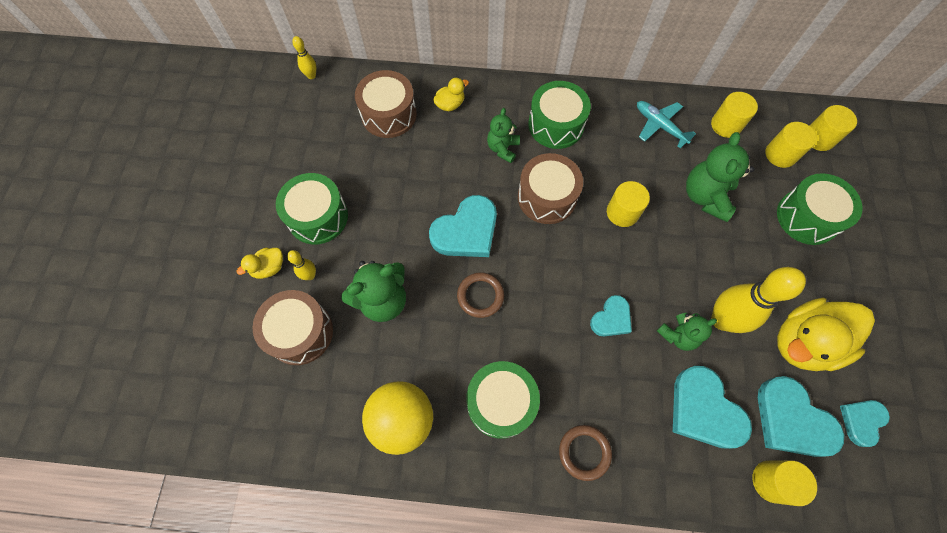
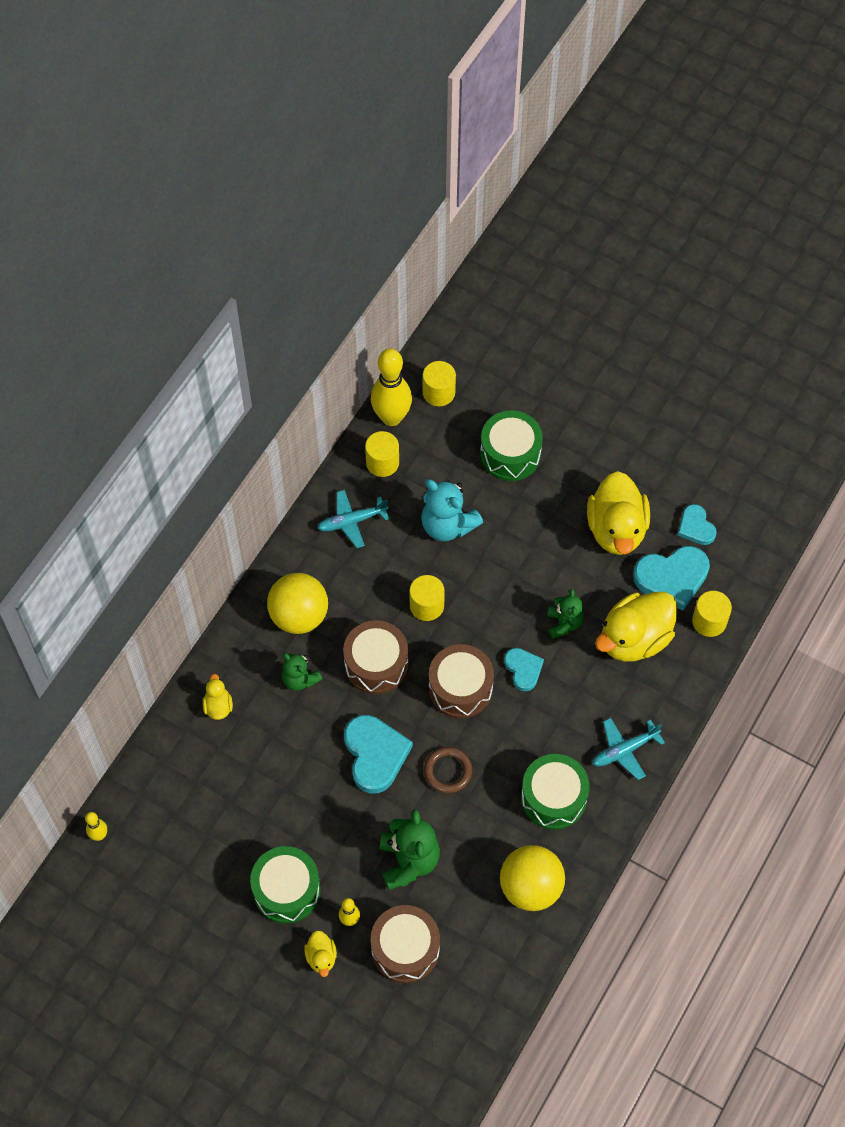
camera: 65 degrees left, 5 degrees down
brown drum [355,70,417,138] -> brown drum moved to [429,644,494,718]
green drum [528,81,591,149] -> yellow ball [267,573,328,634]
brown ring [559,425,612,481] -> turquoise plane [593,718,665,780]
turquoise heart [673,366,752,449] -> yellow duck [595,592,678,662]
green teddy bear [686,132,754,222] -> turquoise teddy bear [421,479,483,541]
yellow bowling pin [711,267,806,333] -> yellow bowling pin moved to [371,349,412,426]
yellow cylinder [765,122,817,168] -> none

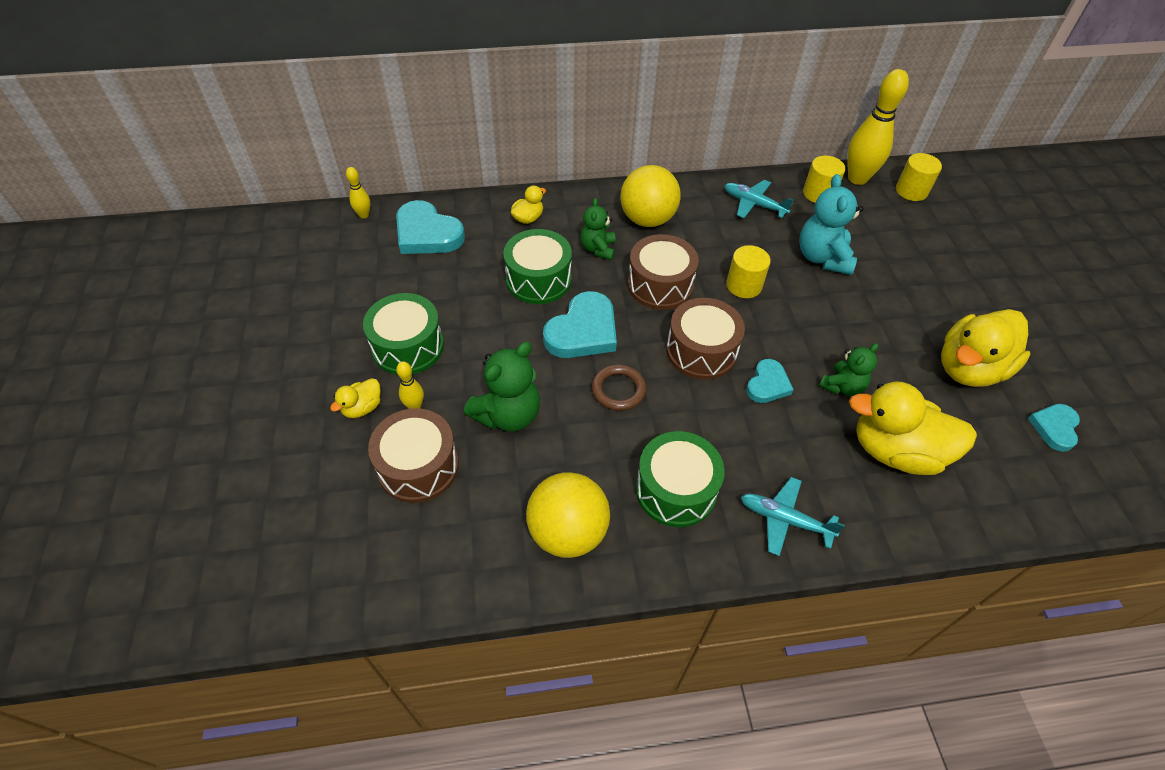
camera: 50 degrees right, 10 degrees down
green drum [480,410,543,481] -> green drum moved to [503,229,572,304]
turquoise heart [633,546,710,610] -> turquoise heart moved to [396,200,465,254]
yellow cylinder [692,591,732,637] -> none

